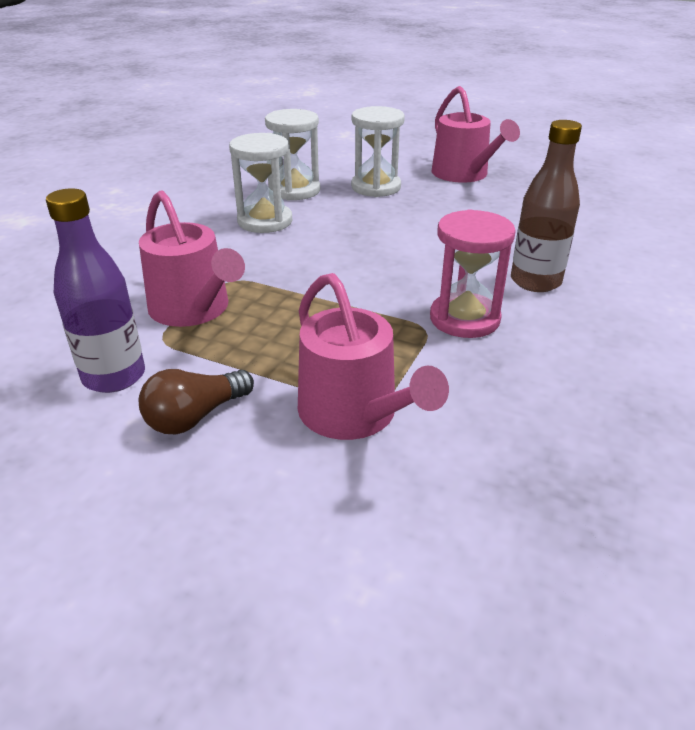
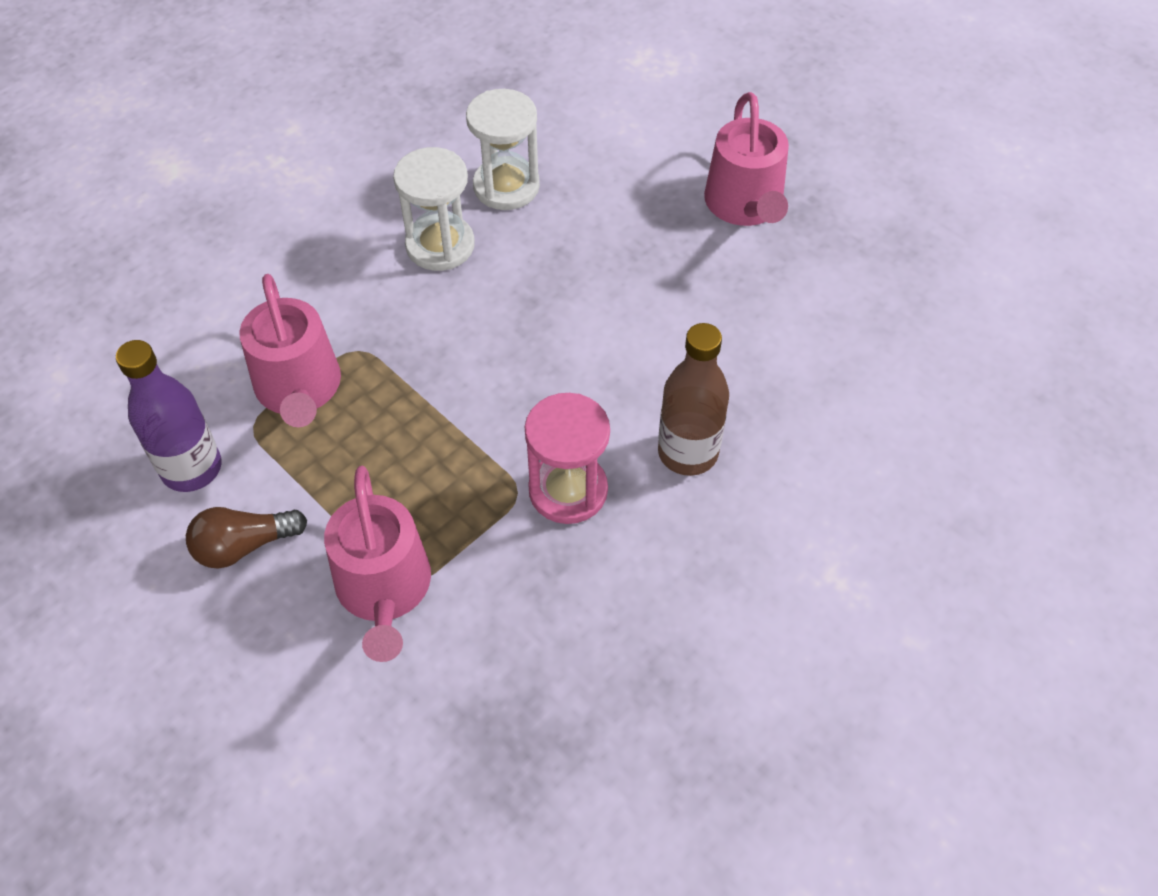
camera: 20 degrees right, 20 degrees up
white hourglass [351,106,405,197] -> none

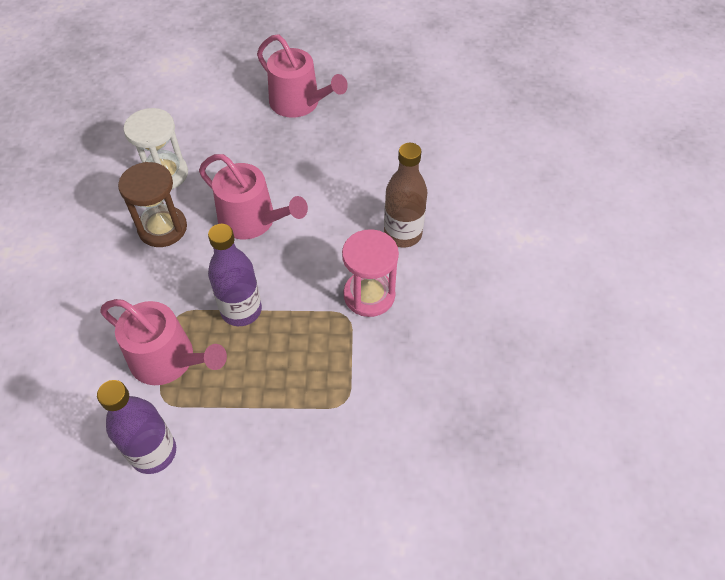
camera: 45 degrees left, 0 degrees up
brown light bulb [186,507,307,569] -> none
pink watering can [324,466,431,662] -> pink watering can moved to [199,154,308,239]
white hourglass [393,147,475,271] -> brown hourglass [118,162,187,247]
none -> purple bottle [208,224,262,326]

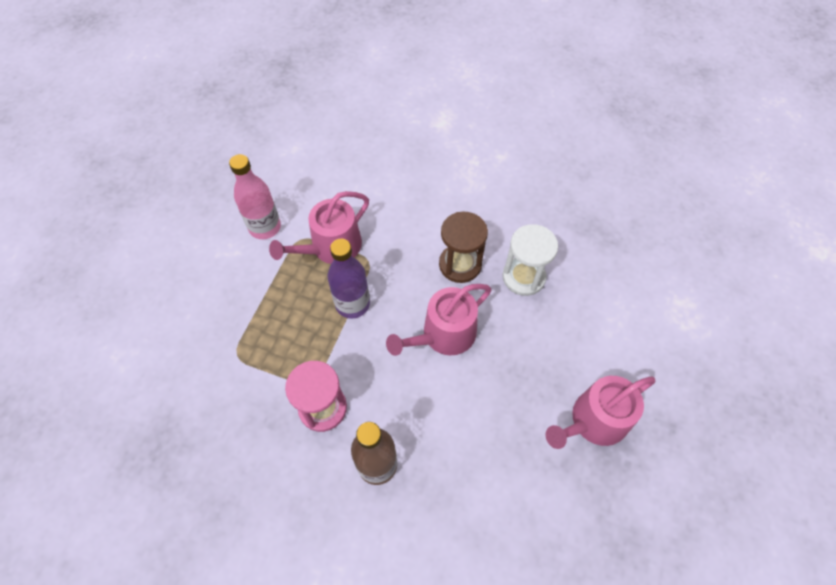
camera: 110 degrees right, 5 degrees up
purple bottle [97,380,176,474] -> pink bottle [229,154,281,239]

